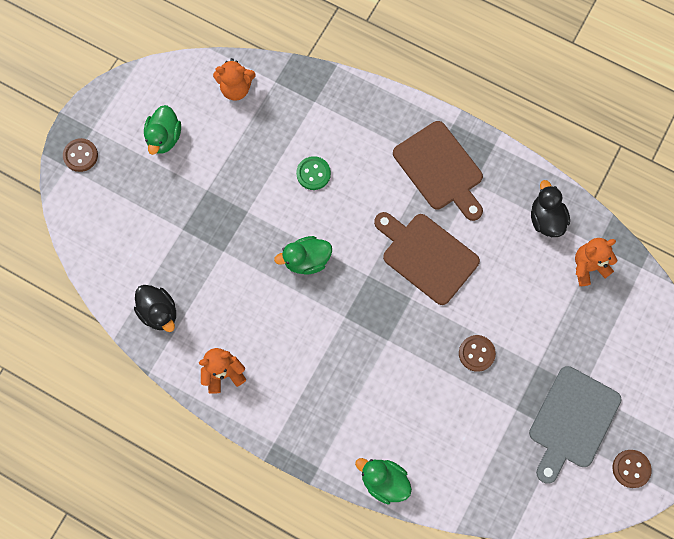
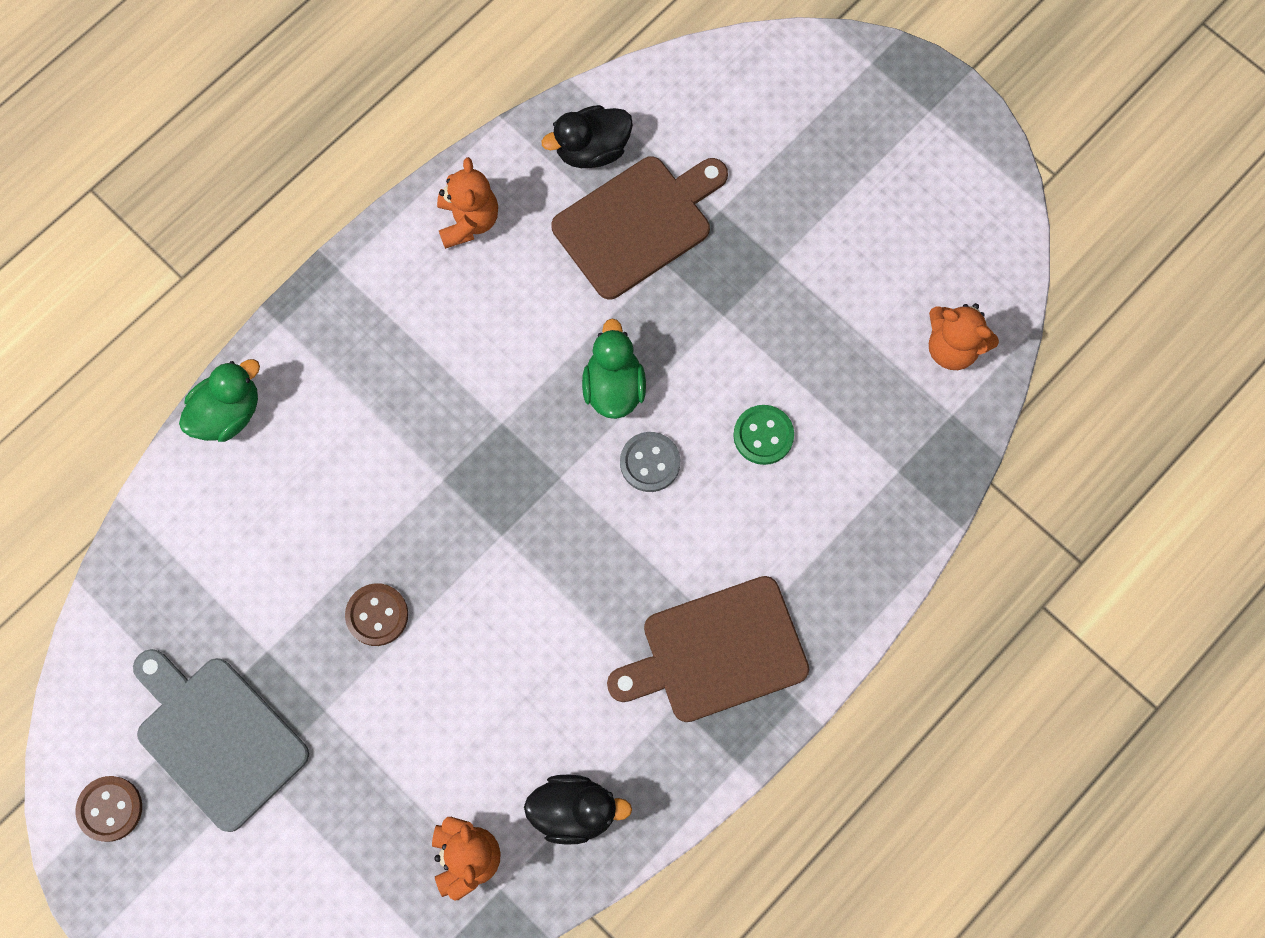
camera: 105 degrees right, 0 degrees up
brown button [63,138,98,172] -> none
green duck [144,105,181,155] -> none
orange teddy bear [213,58,256,101] -> orange teddy bear turned 75 degrees counterclockwise [929,303,999,370]
brown cutting board [374,212,480,305] -> brown cutting board moved to [551,156,728,300]
none -> grey button [620,432,680,492]

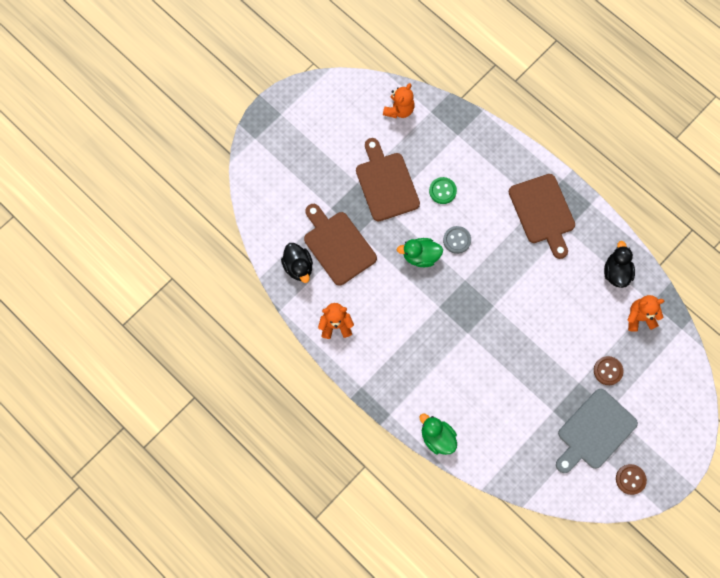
camera: 90 degrees left, 0 degrees up
brown button [345,583,408,646] -> brown button moved to [594,356,623,385]
none -> brown cutting board [356,138,420,221]

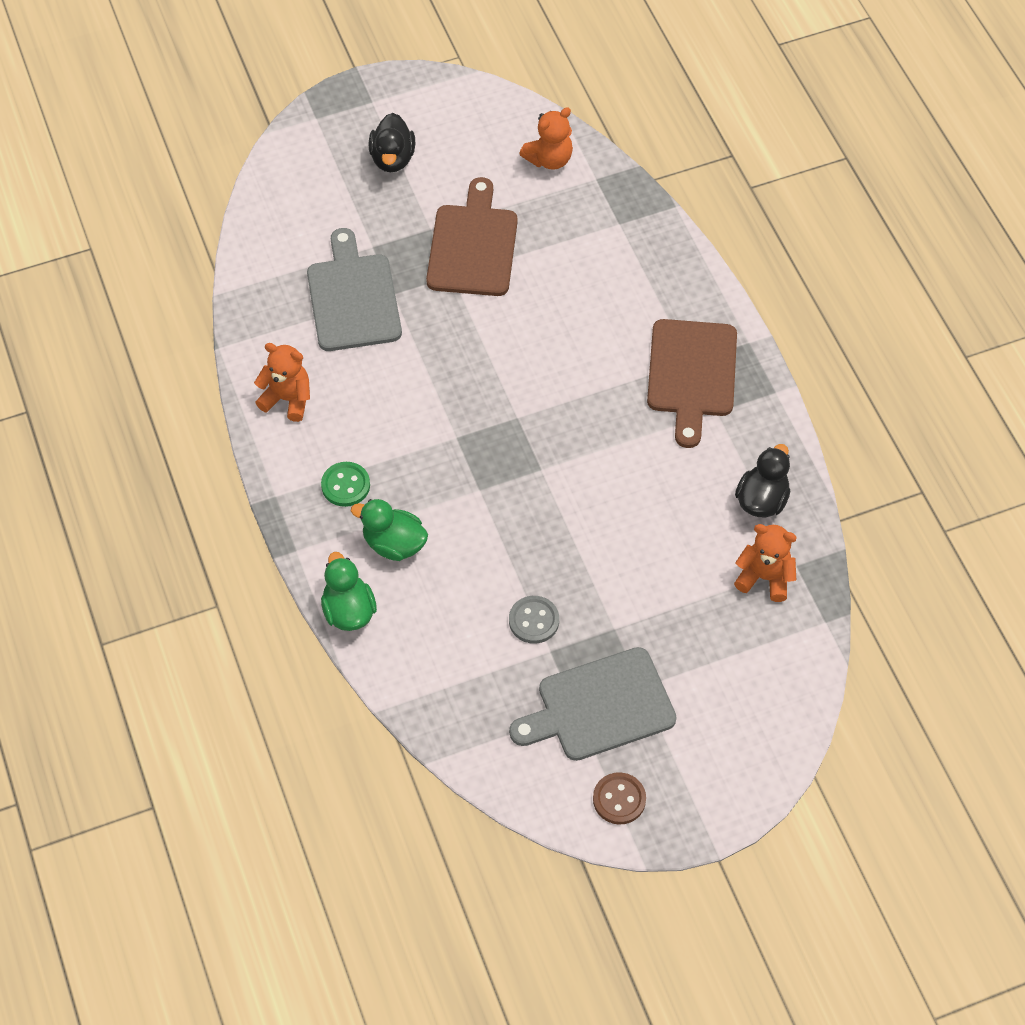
camera: 25 degrees right, 15 degrees down
black duck [281,243,313,283] -> black duck moved to [369,113,415,172]
brown cutting board [304,204,377,286] -> grey cutting board [307,228,402,351]
green duck [397,238,443,267] -> green duck moved to [351,499,428,561]
green button [429,177,457,204] -> green button moved to [321,462,370,507]
grey button [443,226,471,254] -> grey button moved to [509,596,559,644]
brown button [594,356,623,385] -> none

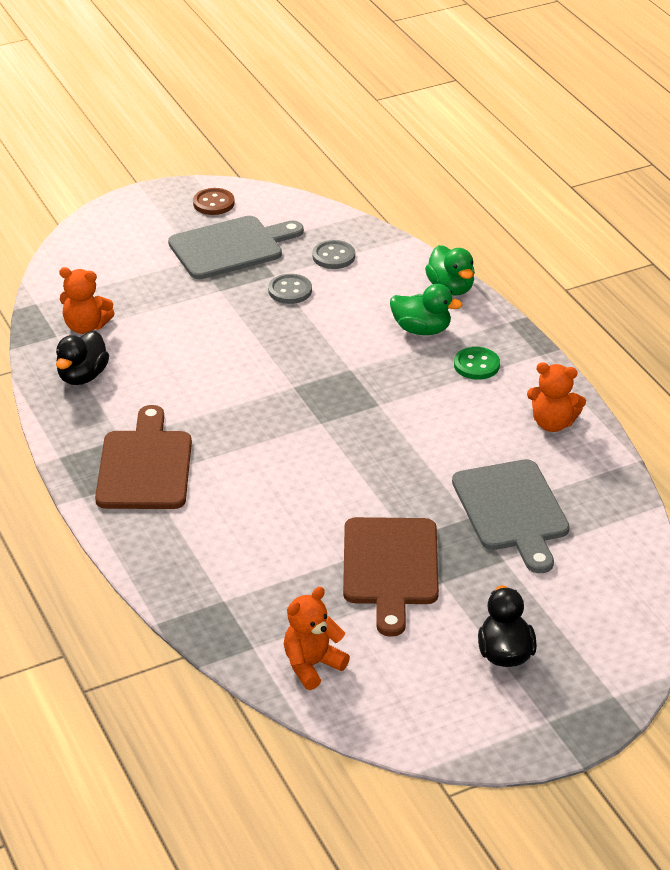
camera: 175 degrees right, 20 degrees down
none -> grey button [312,240,355,269]

